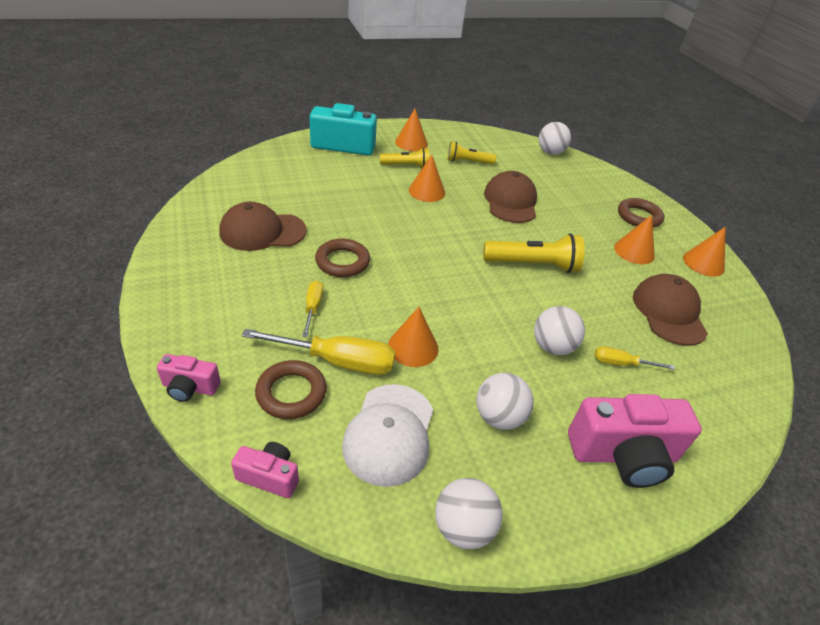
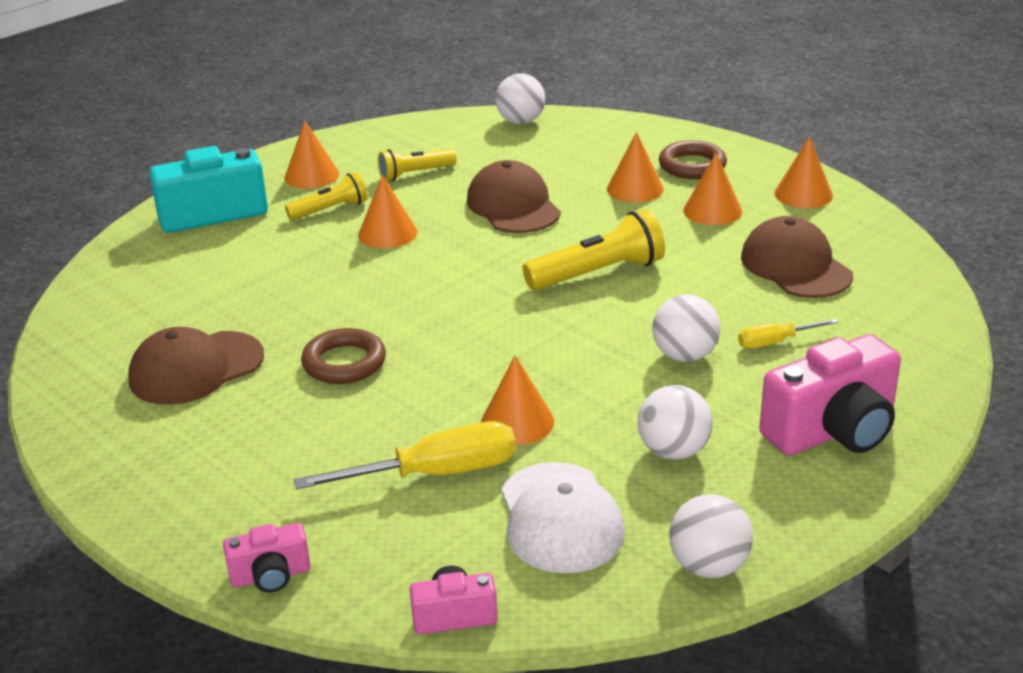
camera: 20 degrees left, 10 degrees down
brown ring [255,360,327,419] -> none
yellow screwdriver [302,281,323,337] -> none
none -> orange cone [607,132,664,203]

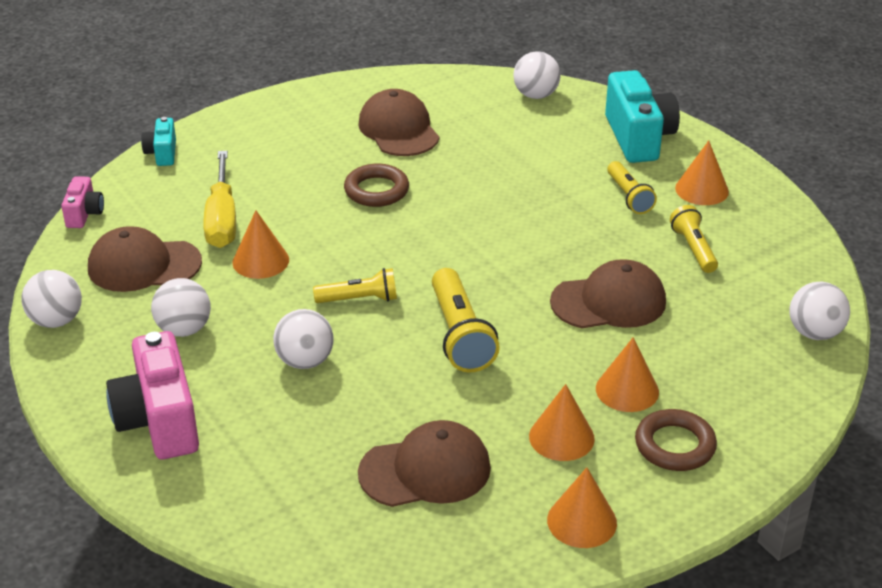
camera: 100 degrees right, 5 degrees up
pink camera [223,523,310,593] -> turquoise camera [141,117,176,166]
orange cone [358,175,417,249] -> none
white cap [501,462,625,574] -> brown cap [88,226,202,292]
yellow screwdriver [738,319,838,348] -> none
none -> yellow flashlight [313,268,397,303]
none -> white ball [513,51,561,99]

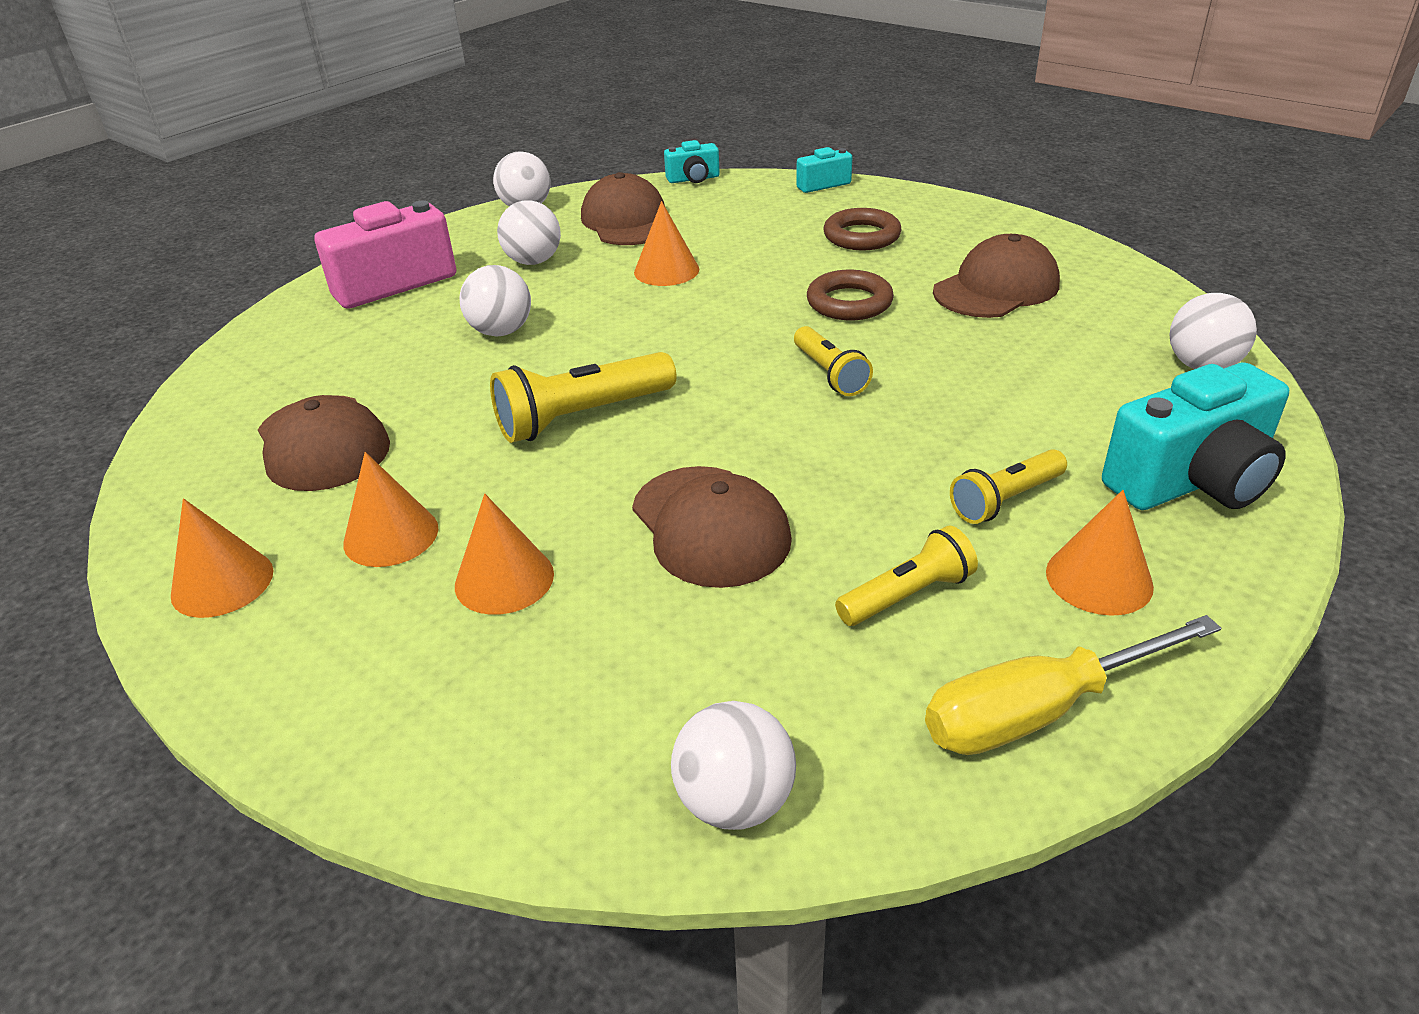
camera: 75 degrees right, 0 degrees up
pink camera [61,176,104,228] -> turquoise camera [664,140,720,183]
yellow screwdriver [203,151,236,248] -> yellow screwdriver moved to [925,615,1221,755]
yellow flashlight [313,268,397,303] -> yellow flashlight moved to [794,326,873,396]
brown ring [635,409,717,471] -> brown ring moved to [824,208,902,250]

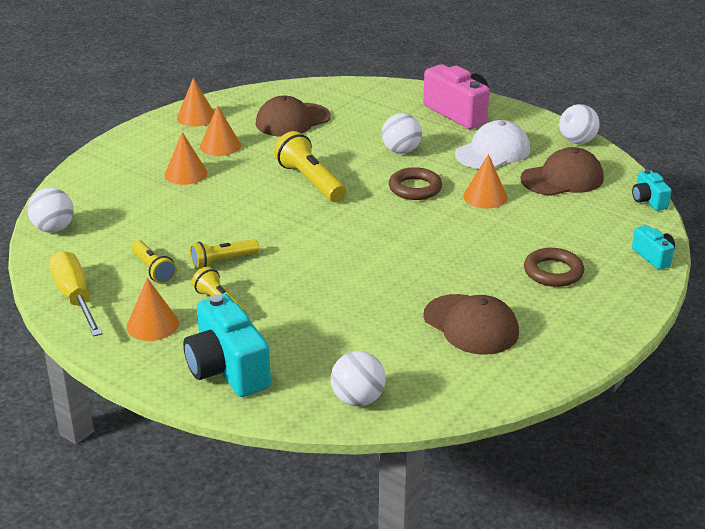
camera: 85 degrees right, 5 degrees down
white ball [497,200,561,265] -> white cap [455,120,530,169]
brown cap [632,466,792,588] -> none
yellow flashlight [794,326,873,396] -> yellow flashlight moved to [190,239,259,269]
brown ring [807,270,894,320] -> brown ring moved to [389,167,442,200]

